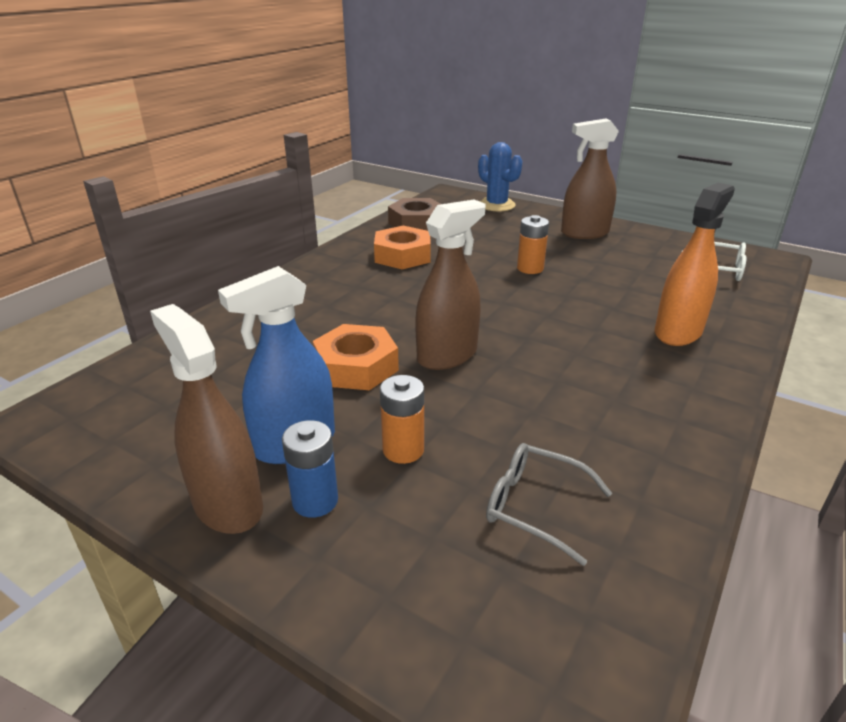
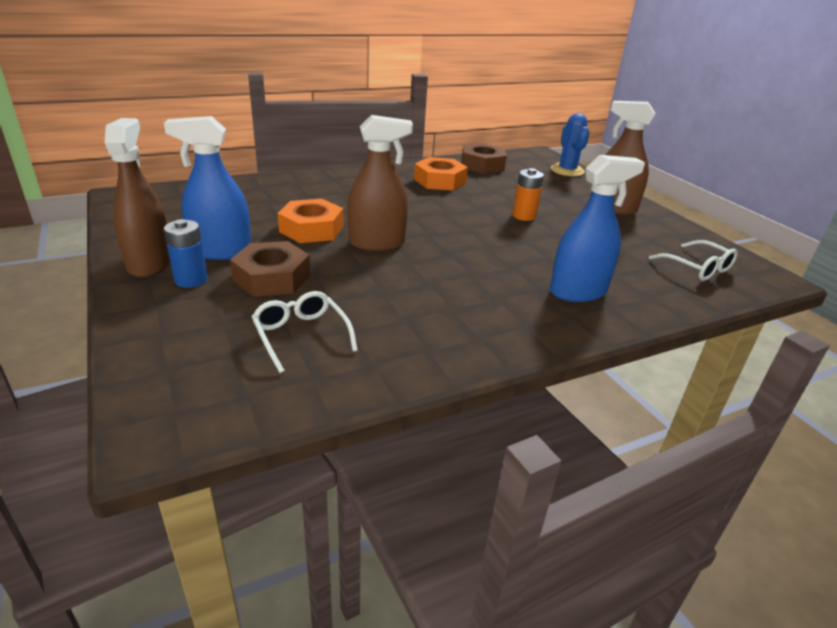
camera: 30 degrees right, 0 degrees up
orange battery [380,375,424,464] -> brown nut [230,241,310,297]
grey glasses [486,443,612,566] -> white glasses [252,291,358,373]
orange spray bottle [655,183,735,346] -> blue spray bottle [550,155,645,302]

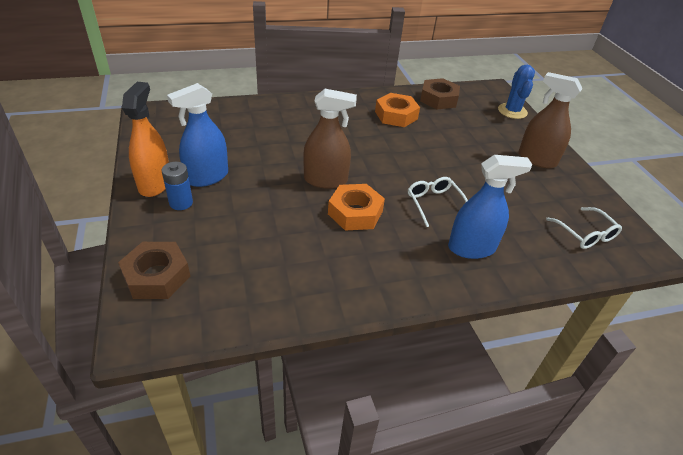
camera: 10 degrees right, 10 degrees up
brown spray bottle [105,118,170,278] -> orange spray bottle [122,82,169,197]
blue spray bottle [164,116,251,260] -> blue spray bottle turned 45 degrees counterclockwise [167,83,228,187]
brown nut [230,241,310,297] -> brown nut moved to [118,242,191,299]
white glasses [252,291,358,373] -> white glasses moved to [408,177,468,227]
orange nut [278,199,344,243] -> orange nut moved to [328,184,385,231]
orange battery [512,168,544,221] -> none

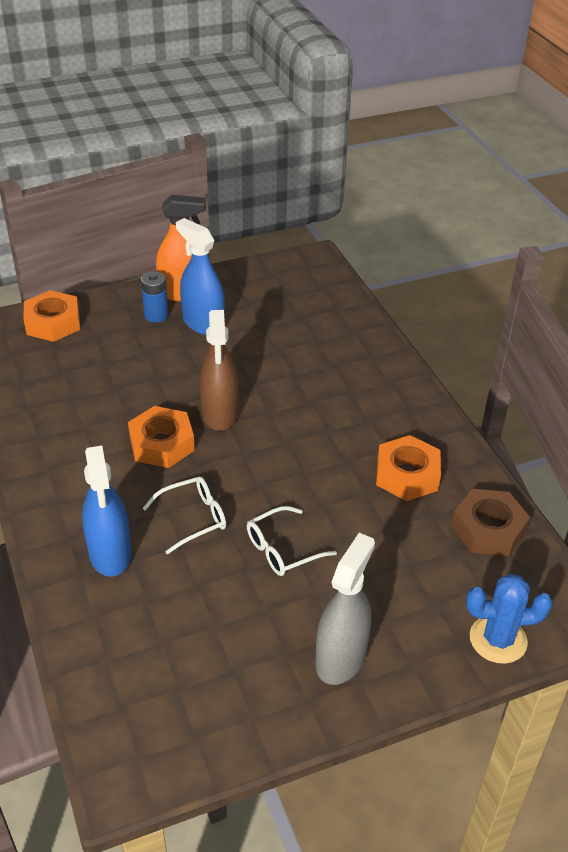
camera: 85 degrees right, 0 degrees up
brown nut [118,242,191,299] -> orange nut [24,290,80,342]
brown spray bottle [518,72,583,168] -> grey spray bottle [315,533,375,685]
white glasses [546,207,622,249] -> white glasses moved to [247,506,337,576]

